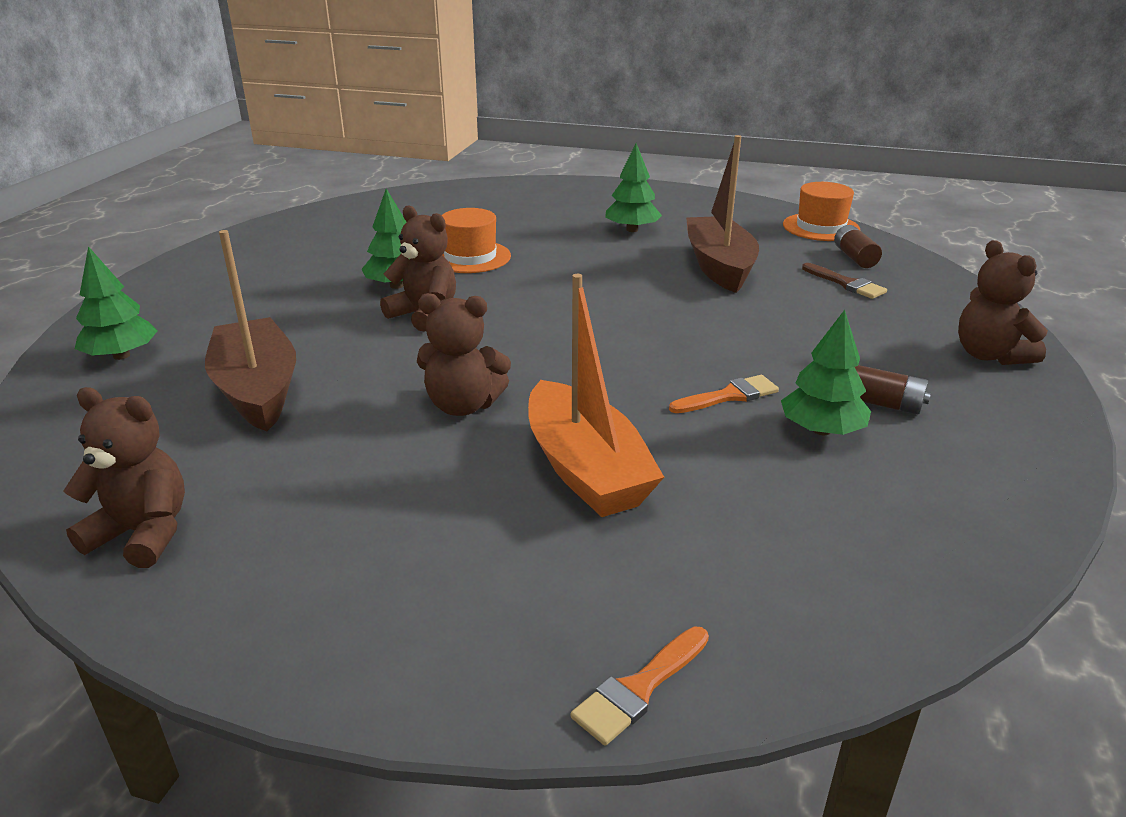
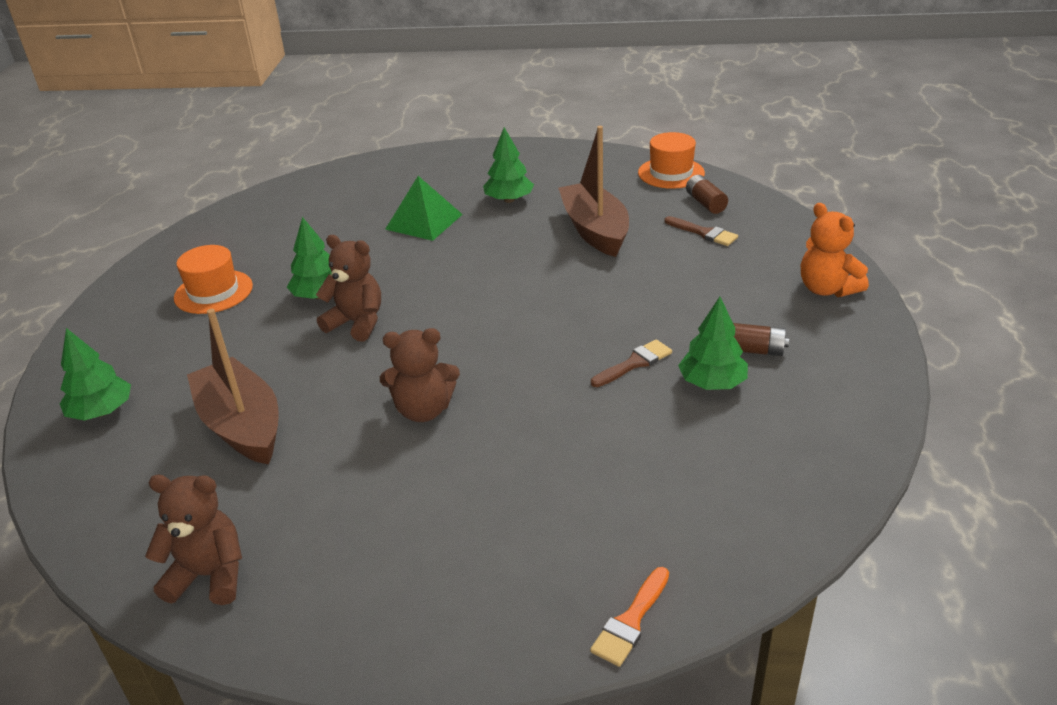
camera: 10 degrees left, 5 degrees up
orange hat [442,208,511,273] -> orange hat moved to [174,245,253,314]
orange boat [528,274,664,517] -> none
orange brush [669,375,779,413] -> brown brush [591,339,672,387]
brown teddy bear [958,240,1048,365] -> orange teddy bear [801,203,869,297]
none -> green pyramid [385,176,463,241]

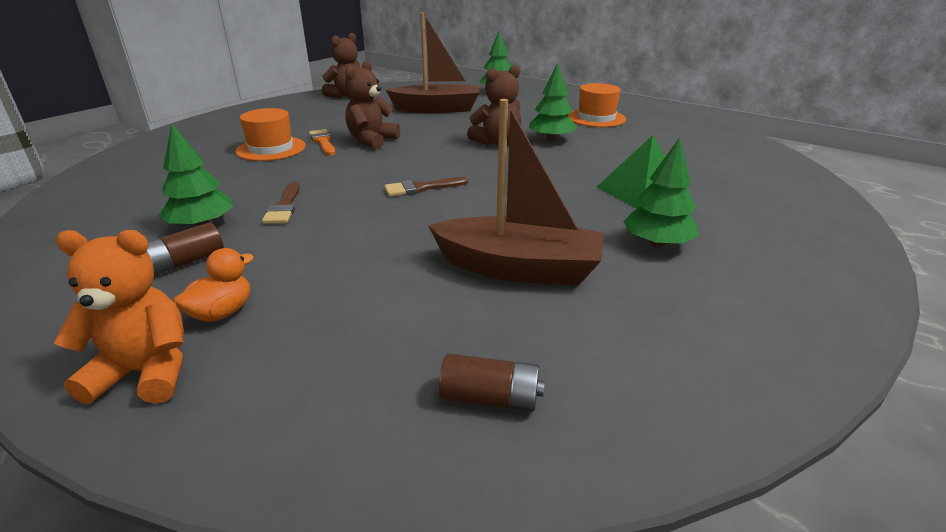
camera: 120 degrees right, 5 degrees down
orange brush [590,567,669,667] -> orange brush moved to [309,129,336,155]
orange hat [638,132,705,189] -> orange hat moved to [235,108,306,161]
brown brush [664,216,738,246] -> brown brush moved to [384,177,468,196]
none -> orange duck [173,248,254,322]

